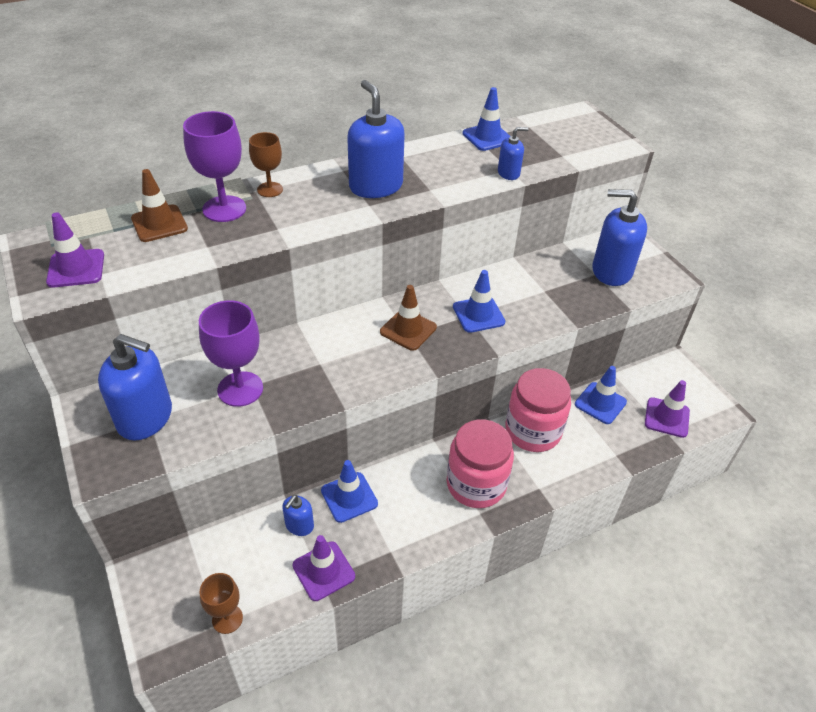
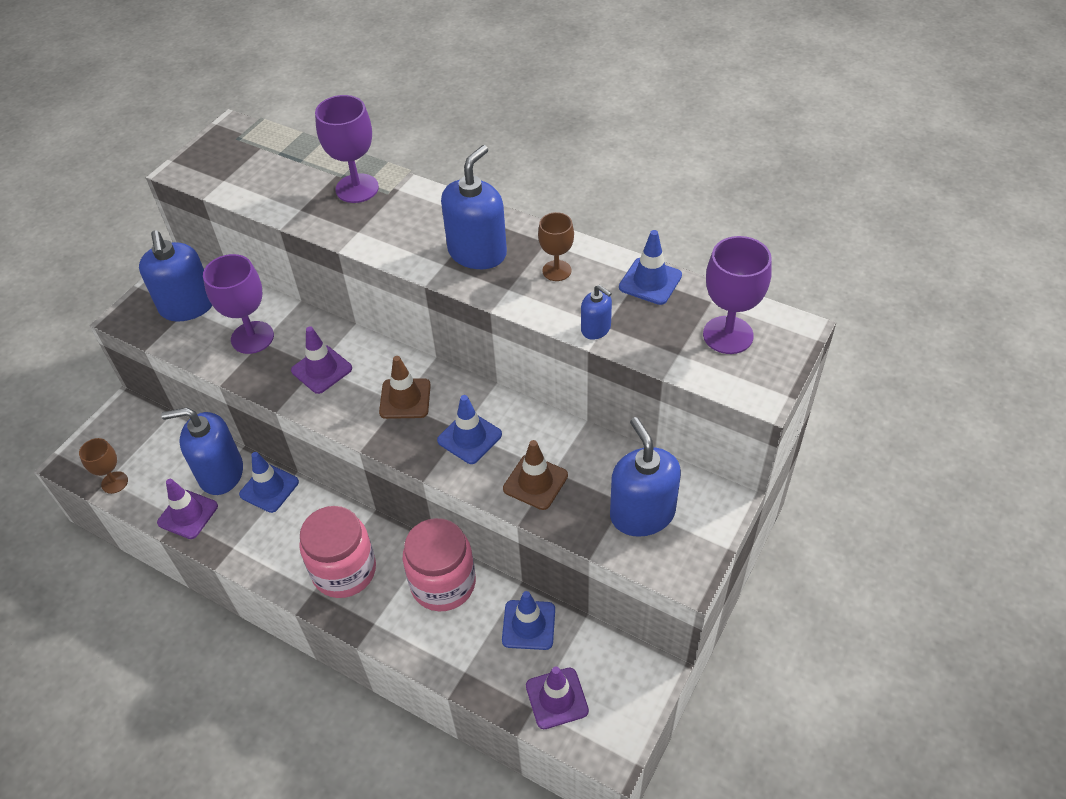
camera: 60 degrees right, 5 degrees up
purple traffic cone [46,212,104,287] -> purple traffic cone moved to [291,326,352,394]
brown traffic cone [131,169,188,242] -> brown traffic cone moved to [503,440,568,510]
brown goblet [249,132,283,197] -> brown goblet moved to [538,212,574,281]
blue soap dispenser [282,495,314,536] -> blue soap dispenser [161,408,243,495], size x1.97
none -> purple goblet [703,236,772,354]

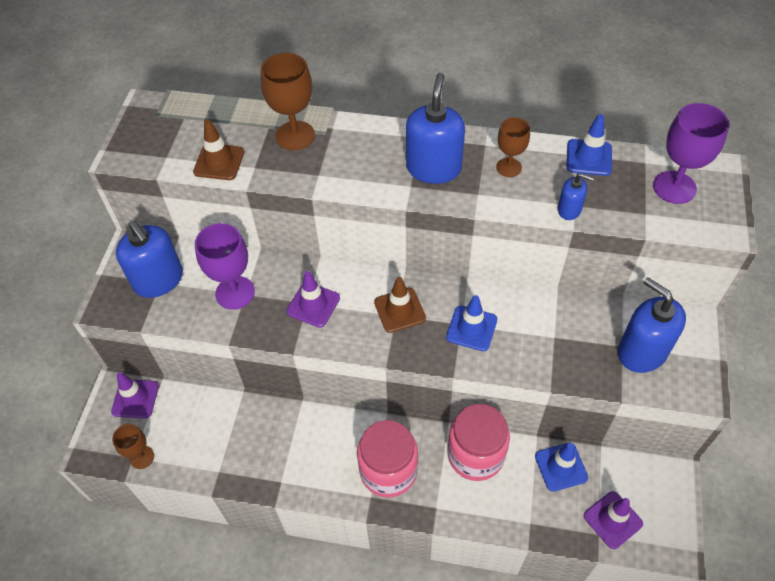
camera: 20 degrees left, 5 degrees up
purple traffic cone [157,479,218,539] -> purple traffic cone moved to [111,373,159,418]
blue soap dispenser [161,408,243,495] -> none
blue traffic cone [239,452,299,513] -> none
purple goblet [315,95,379,203] -> brown goblet [261,53,315,150]
brown traffic cone [503,440,568,510] -> brown traffic cone moved to [193,119,244,180]

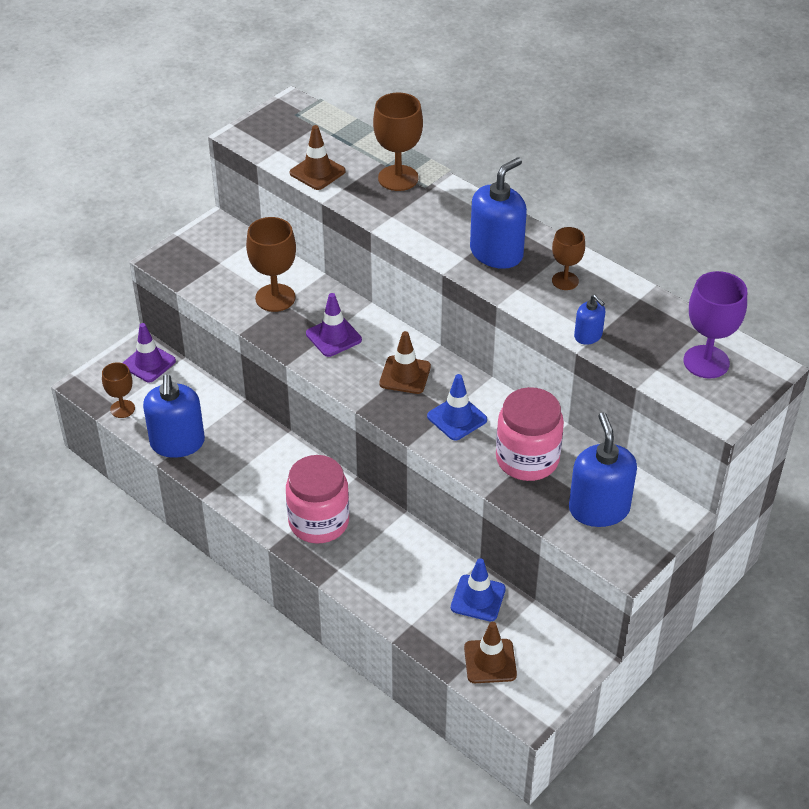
camera: 30 degrees right, 10 degrees down
blue soap dispenser [116,221,183,298] -> blue soap dispenser moved to [143,374,205,458]
purple goblet [195,223,255,310] -> brown goblet [246,217,296,312]
pink jar [448,404,510,481] -> pink jar moved to [496,387,564,481]
blue traffic cone [567,114,612,176] -> none
purple traffic cone [584,491,643,549] -> brown traffic cone [464,622,517,683]

